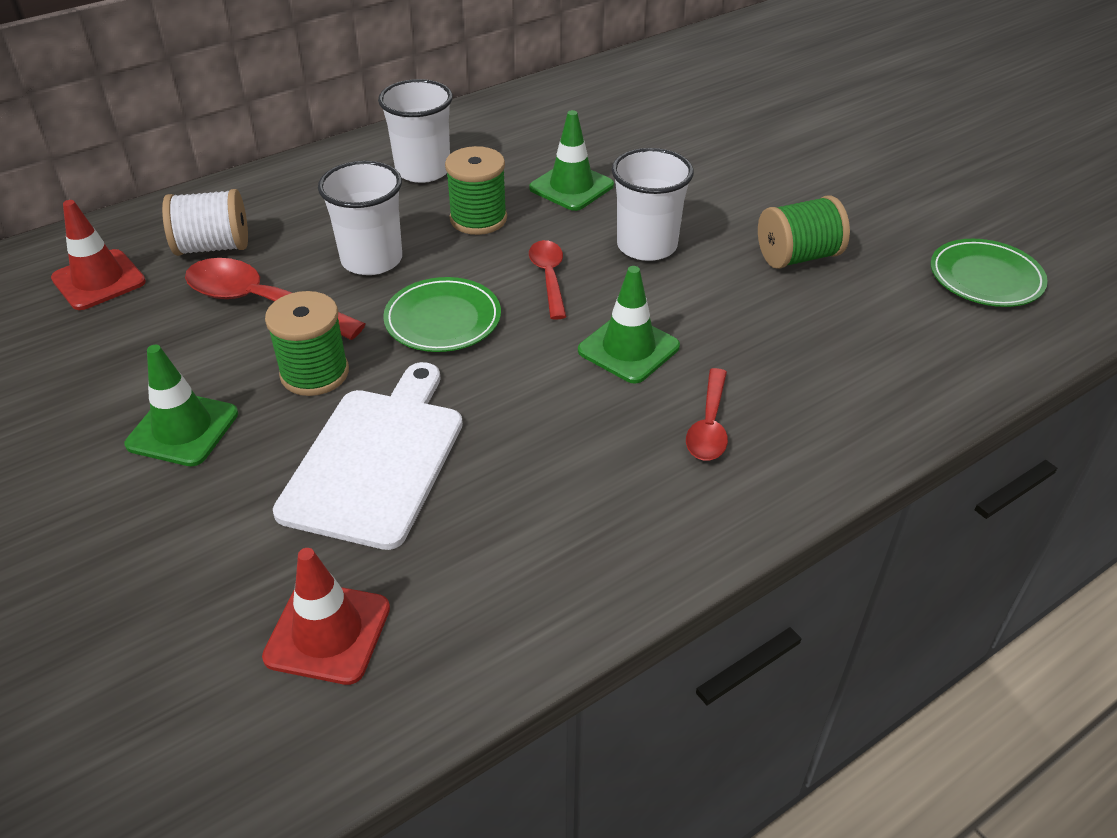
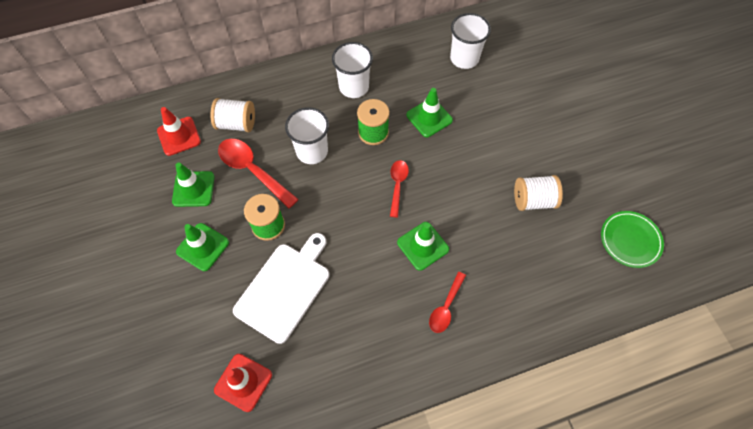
camera: 15 degrees right, 20 degrees up
green plate [383,277,501,352] -> none
white cup [611,148,694,261] -> white cup moved to [450,13,491,69]
green spool [758,196,850,269] -> white spool [514,175,563,211]
none -> green traffic cone [172,163,214,207]

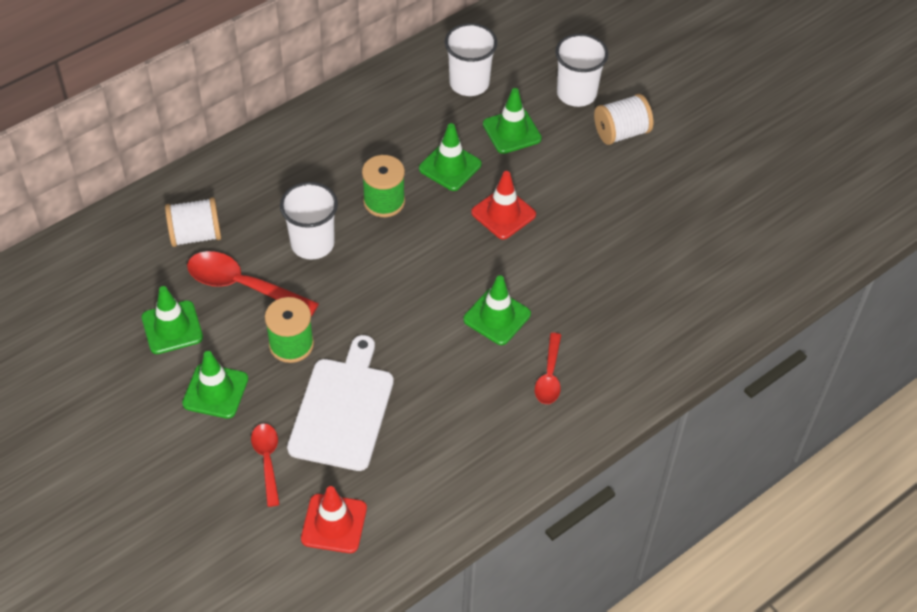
camera: 20 degrees left, 10 degrees down
red traffic cone [157,107,201,156] -> red traffic cone moved to [471,171,536,239]
white cup [332,42,373,98] -> white cup moved to [555,33,608,107]
red spoon [390,160,409,217] -> red spoon moved to [251,424,280,507]
white spool [514,175,563,211] -> white spool moved to [594,94,653,145]
green plate [601,211,664,268] -> none
none -> green traffic cone [483,88,542,154]

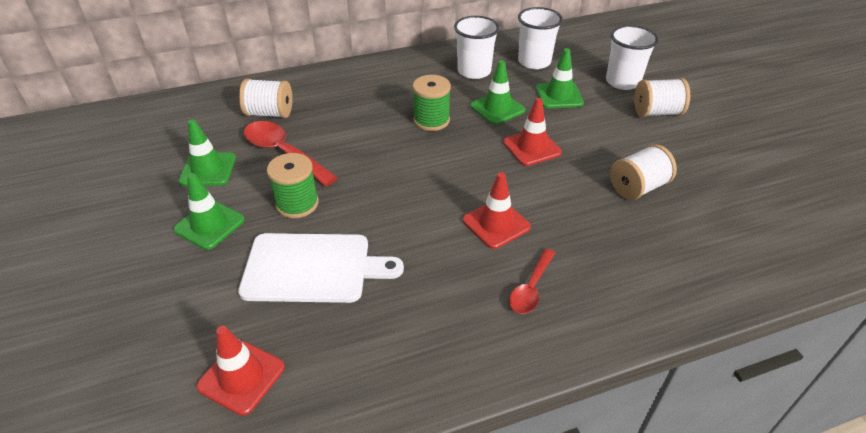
camera: 20 degrees right, 10 degrees down
red spoon [251,424,280,507] -> none
white cup [280,182,338,260] -> white cup moved to [454,16,500,79]
white cutting board [287,335,394,471] -> white cutting board turned 60 degrees clockwise [238,233,404,303]
green traffic cone [463,275,531,345] -> red traffic cone [463,172,531,249]
none -> white spool [610,144,677,200]

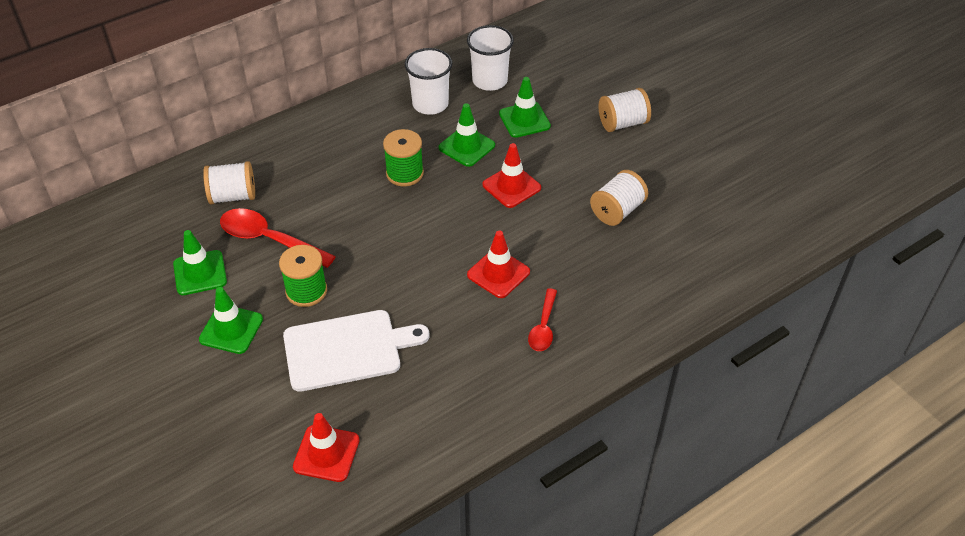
camera: 15 degrees left, 5 degrees up
white cup [606,25,659,90] -> none

